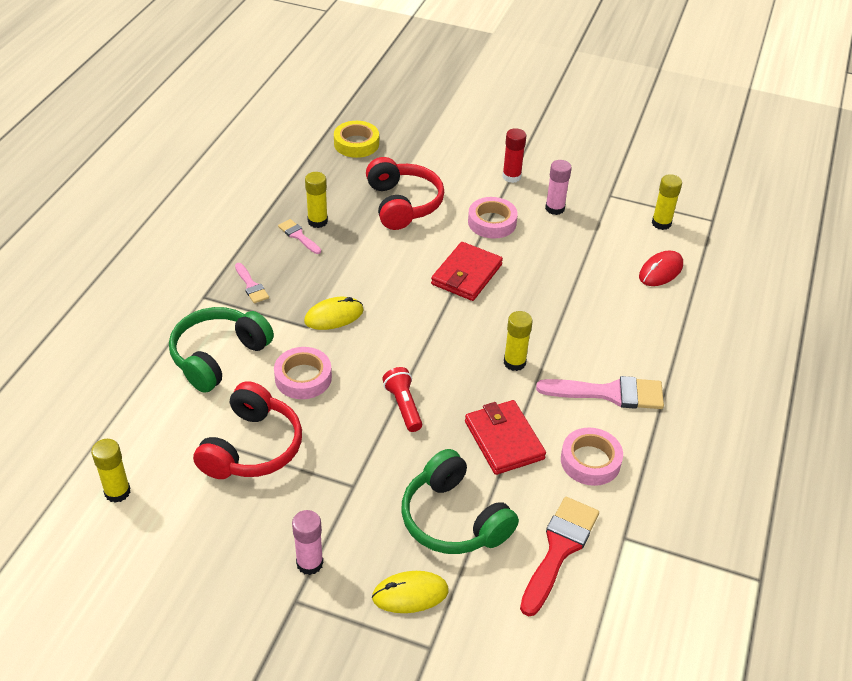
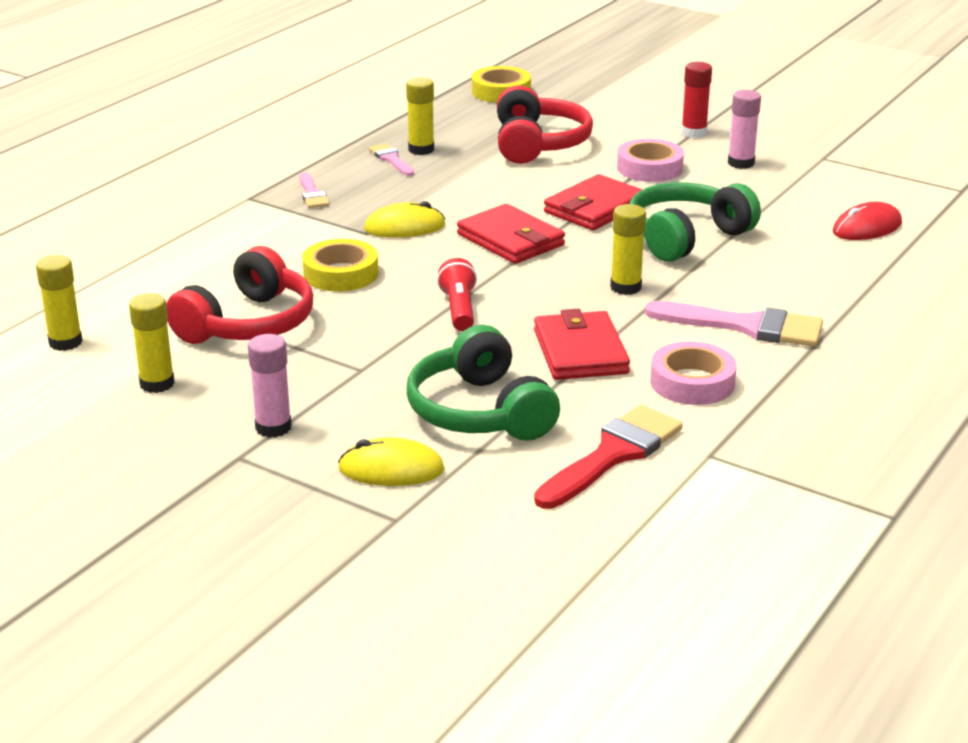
camera: 15 degrees right, 15 degrees down
green headphones [169,307,274,393] -> green headphones moved to [629,182,761,262]
pink tape [274,347,332,399] -> yellow tape [302,239,378,292]
yellow glue stick [652,174,682,230] -> yellow glue stick moved to [129,293,175,393]
none -> red wallet [457,204,565,264]

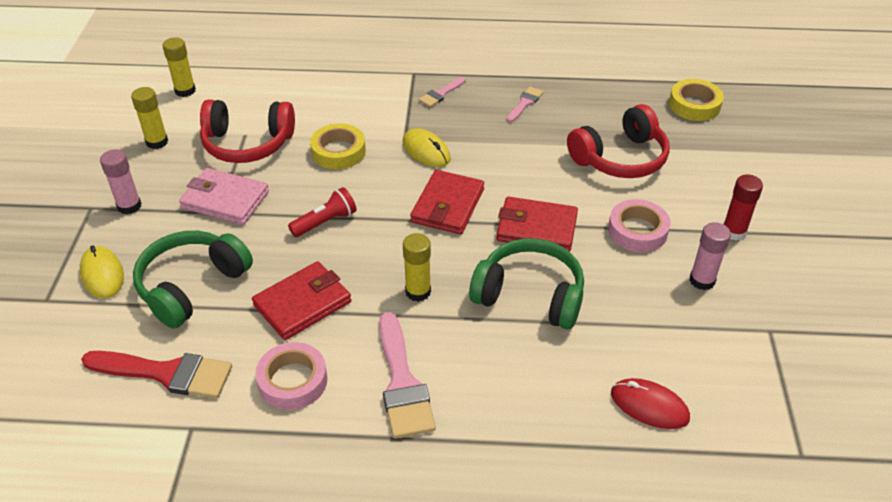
camera: 60 degrees right, 15 degrees up
yellow glue stick [406,77,434,155] -> none
none -> pink wallet [179,168,269,225]

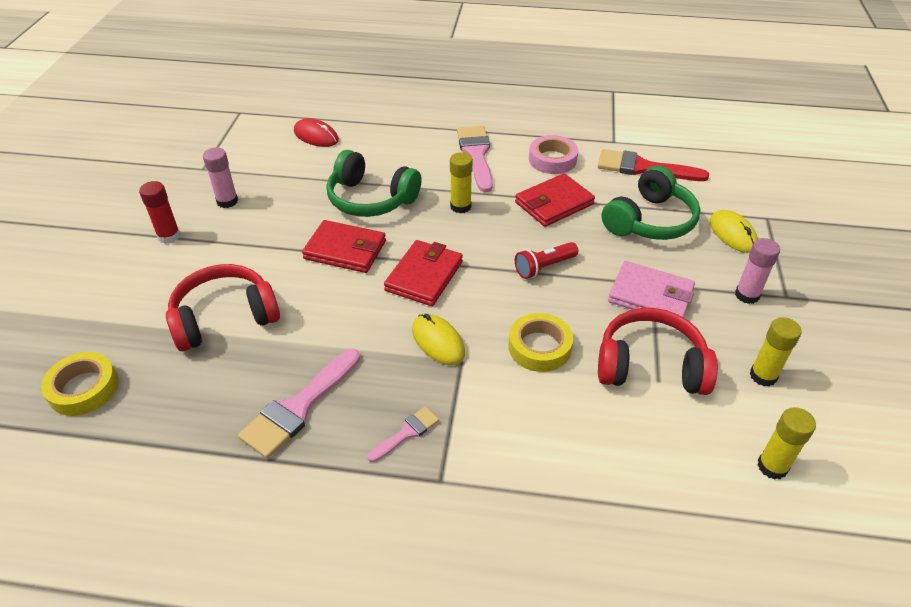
camera: 175 degrees left, 0 degrees up
pink brush [507,87,543,122] -> pink brush [238,349,360,459], size x1.89
pink tape [608,199,671,252] -> none

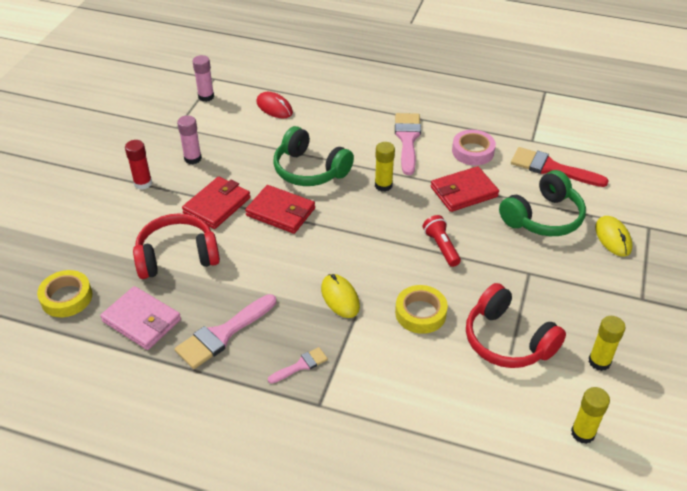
camera: 10 degrees right, 0 degrees up
red wallet [384,240,463,306] -> red wallet moved to [182,177,251,229]
red flashlight [515,242,578,279] -> red flashlight turned 90 degrees clockwise [423,215,461,267]
red headphones [598,308,718,395] -> red headphones turned 150 degrees counterclockwise [466,283,566,368]
pink wallet [608,261,695,318] -> pink wallet moved to [100,286,181,350]
pink glue stick [735,238,780,304] -> pink glue stick moved to [192,55,214,102]

